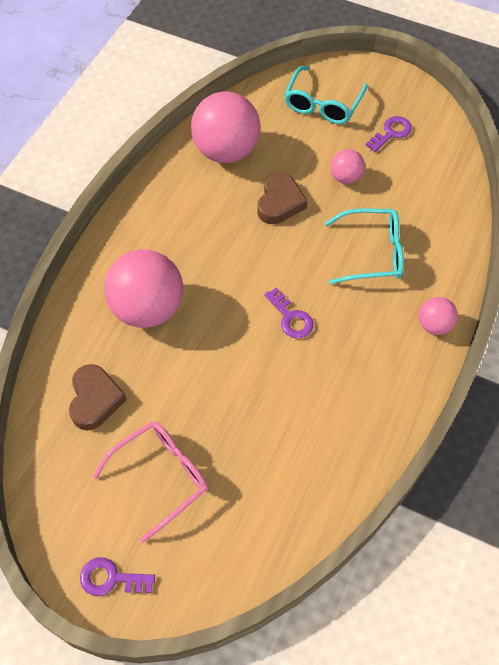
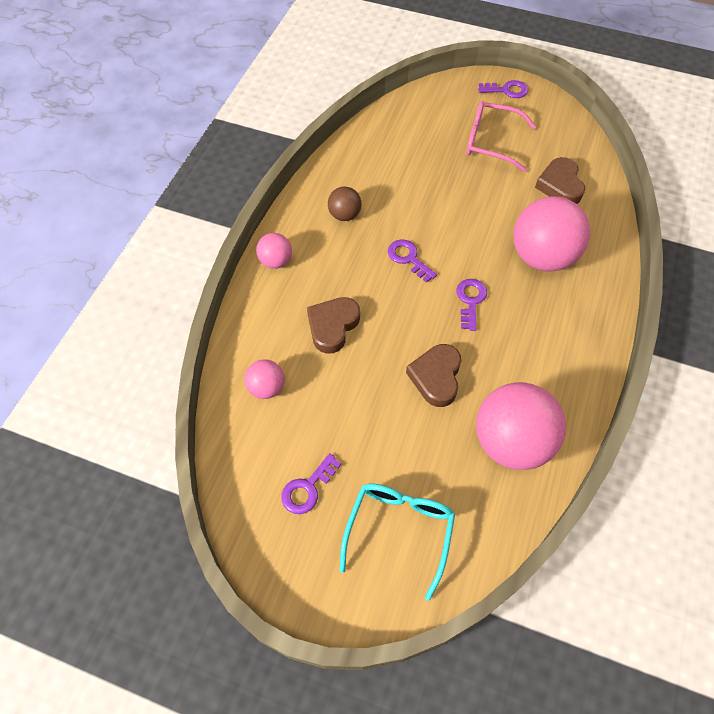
camera: 175 degrees right, 0 degrees up
pink glasses [93,421,208,543] -> pink glasses turned 60 degrees clockwise [466,101,536,172]
turquoise glasses [325,208,404,284] -> brown heart [307,297,360,354]
pink ball [330,149,365,184] -> pink ball moved to [244,359,285,399]
none -> brown ball [328,187,361,221]
none -> purple key [456,279,487,331]

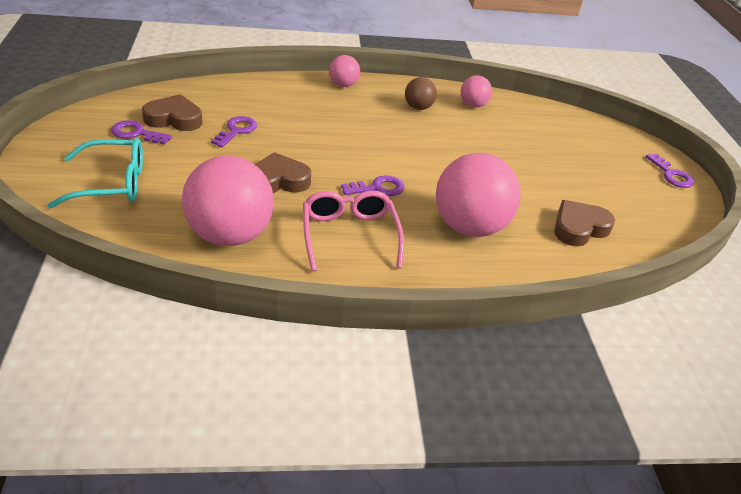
camera: 60 degrees right, 20 degrees down
pink ball [244,359,285,399] -> pink ball moved to [461,75,492,108]
brown heart [307,297,360,354] -> brown heart moved to [142,94,202,131]
purple key [388,239,437,283] -> purple key moved to [211,116,257,148]
pink glasses [466,101,536,172] -> pink glasses moved to [303,190,404,272]

